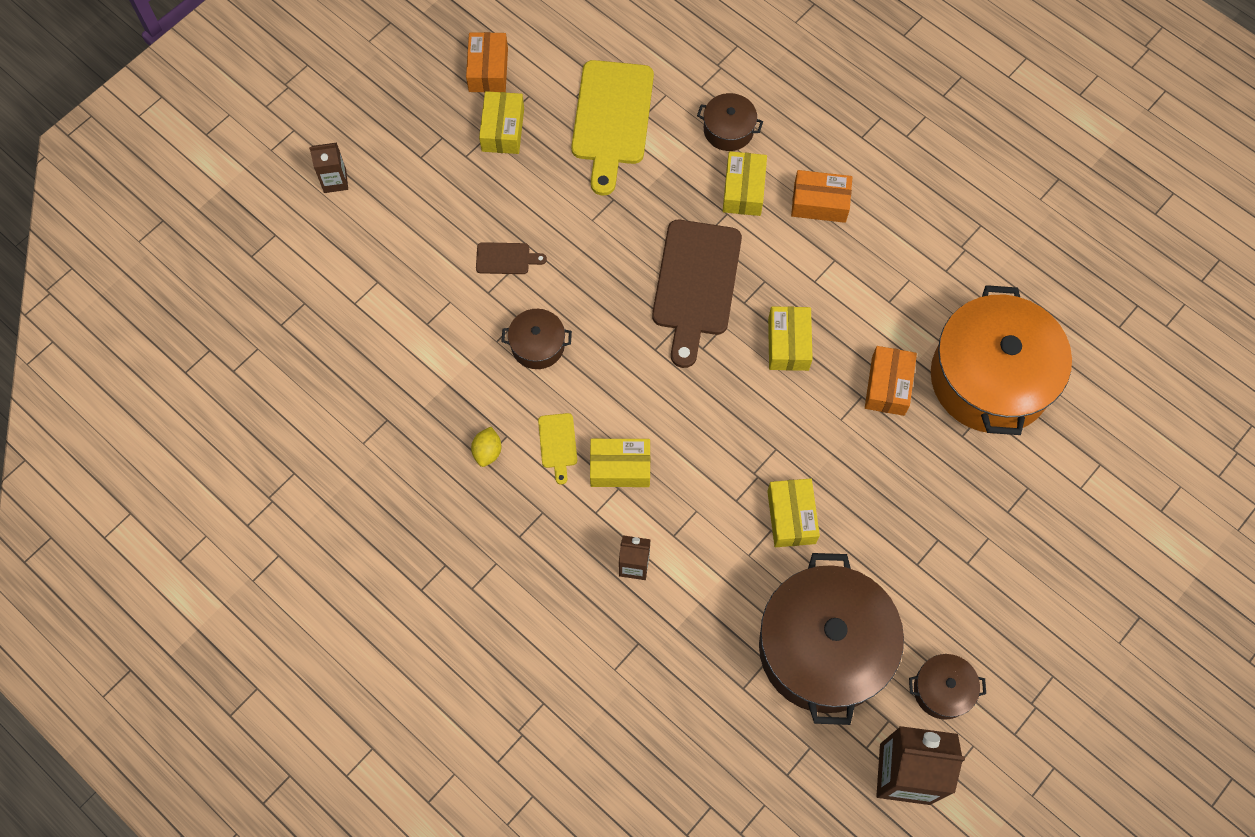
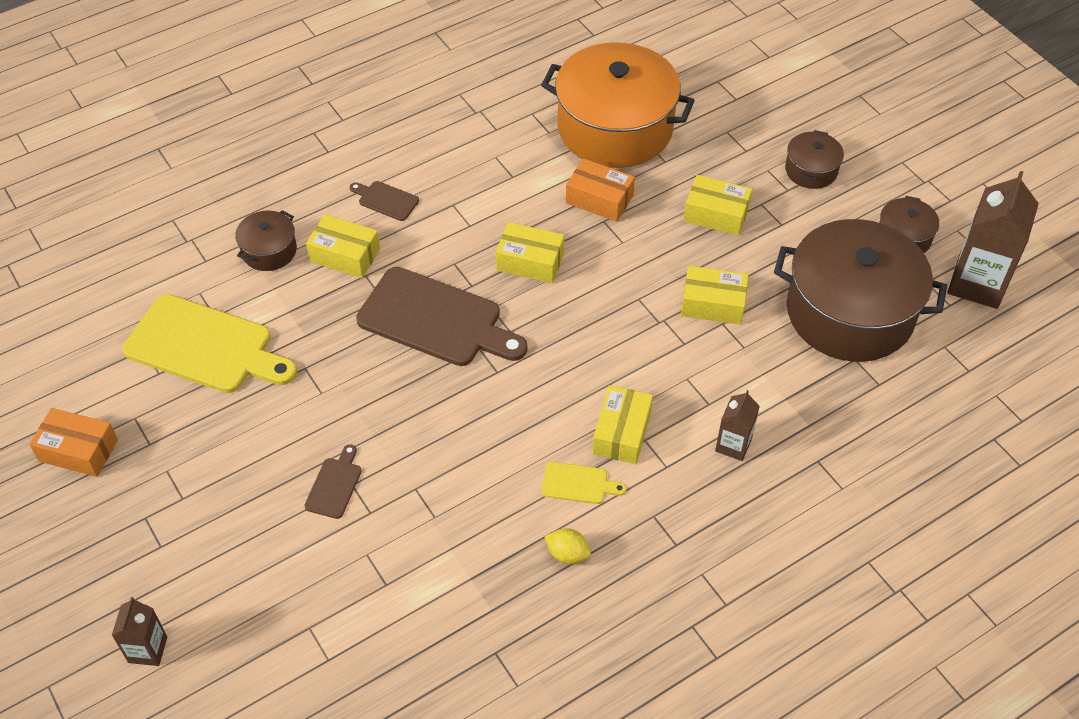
camera: 75 degrees left, 15 degrees down
yellow box [479,91,524,154] -> yellow box moved to [683,175,752,236]
brown pot [501,309,572,369] -> brown pot moved to [785,130,844,189]
orange box [791,170,852,223] -> brown cutting board [350,181,419,221]

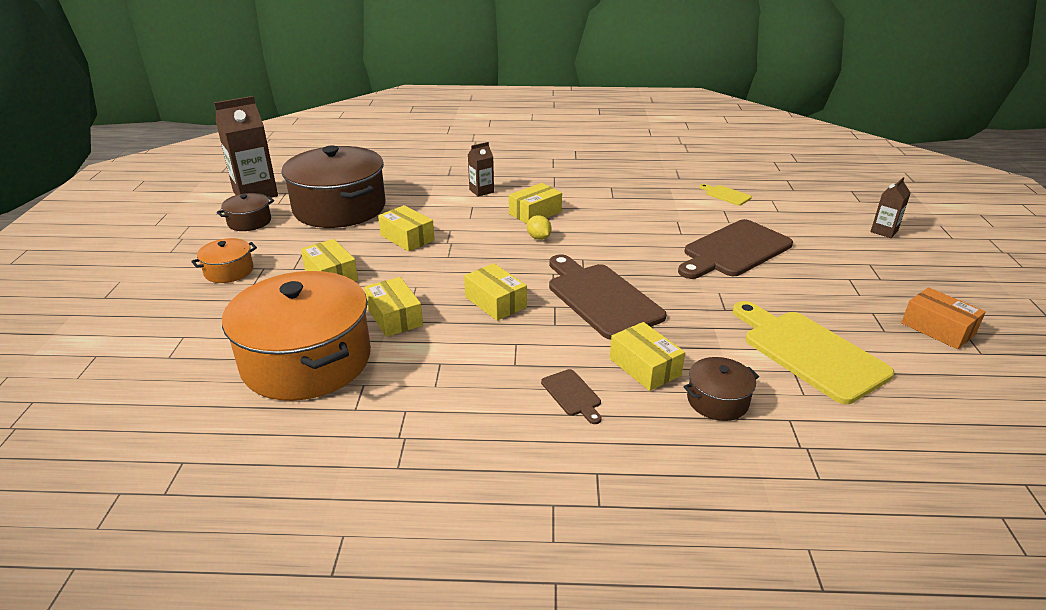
camera: 145 degrees left, 20 degrees down
brown cutting board [304,444,362,519] -> brown cutting board [678,219,793,279], size x2.24
yellow cutting board [542,462,627,504] -> yellow cutting board moved to [699,184,752,206]
yellow lemon [544,528,591,564] -> yellow lemon moved to [527,215,552,240]
orange box [566,158,635,222] -> yellow box [364,277,423,337]
brown pot [785,130,844,189] -> orange pot [191,238,257,283]

